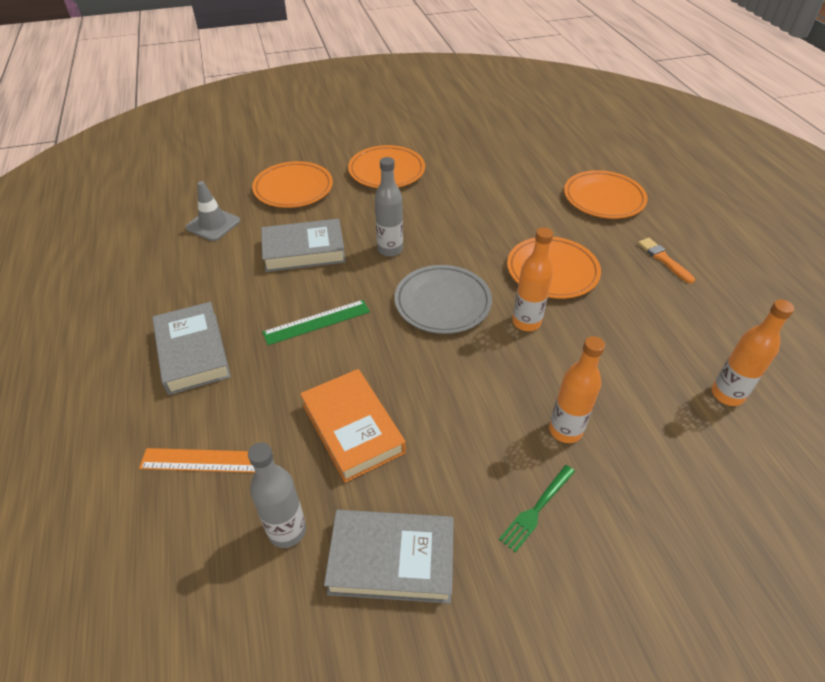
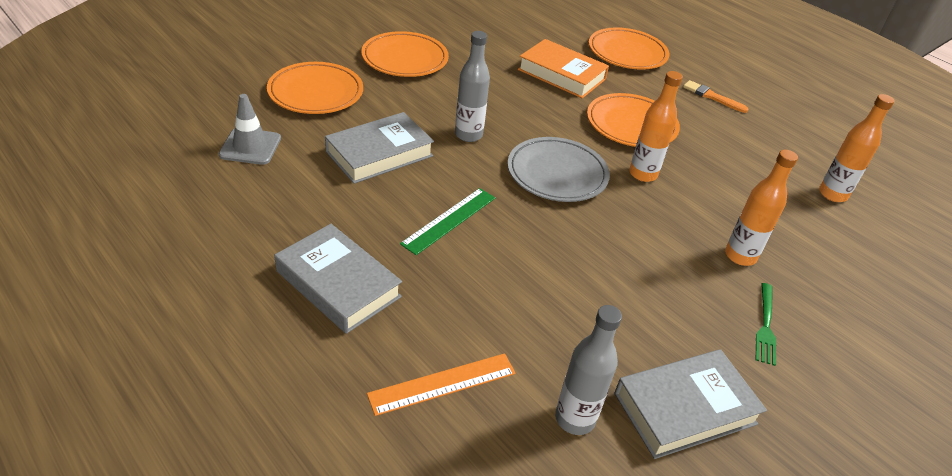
camera: 30 degrees left, 5 degrees down
orange book [300,369,406,483] -> orange book moved to [518,39,609,98]

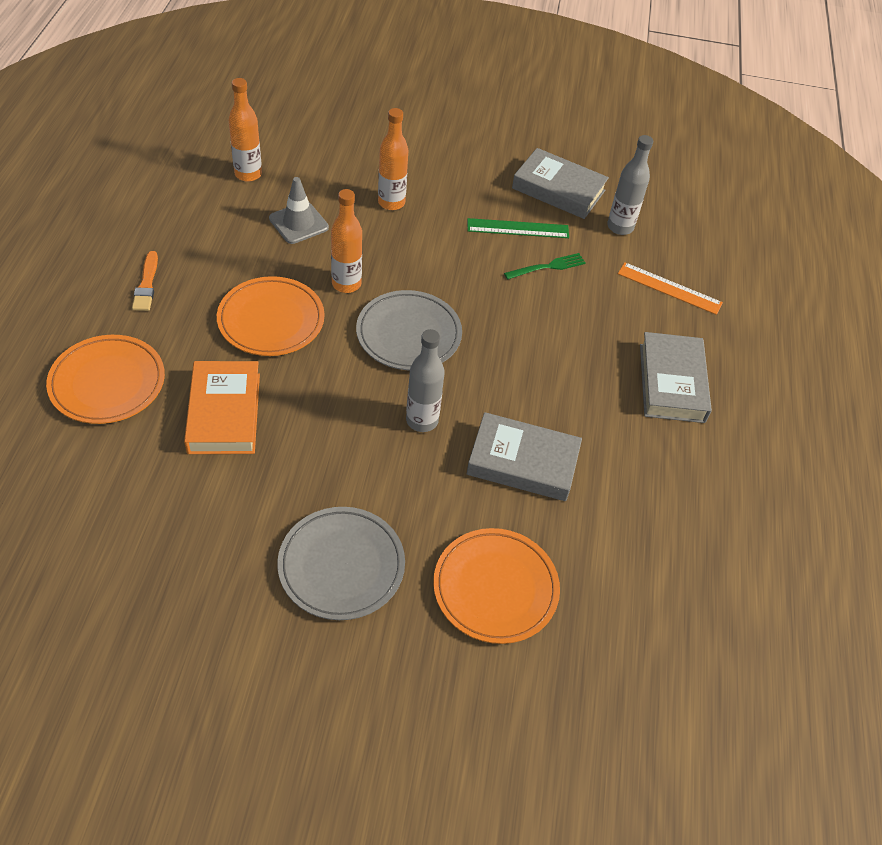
camera: 130 degrees left, 10 degrees up
grey traffic cone [219,94,281,165] -> grey traffic cone moved to [269,177,329,244]
orange plate [361,31,449,77] -> grey plate [277,507,405,620]
green ruler [400,188,495,255] -> green ruler moved to [467,218,569,238]
green fork [756,283,776,366] -> green fork moved to [504,253,586,280]

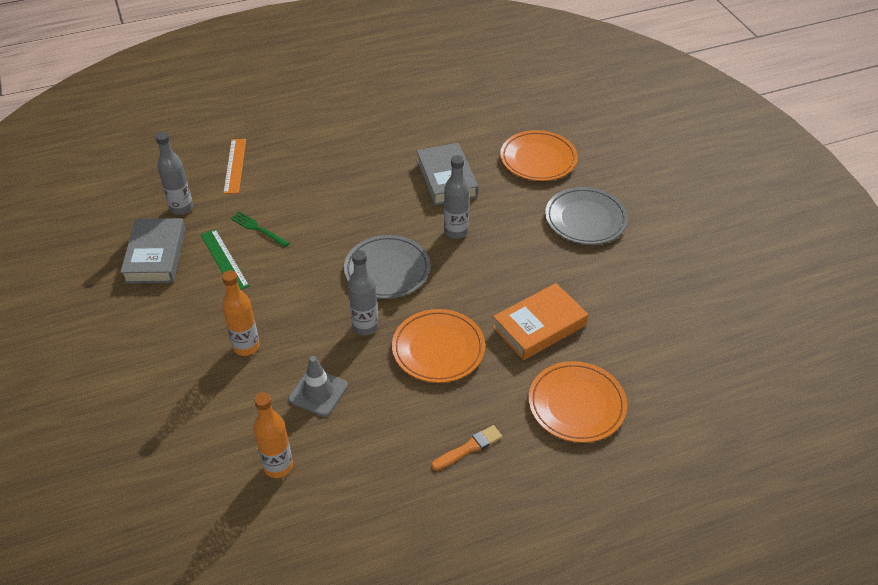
camera: 115 degrees left, 5 degrees down
orange bottle [331,189,362,293] -> grey bottle [348,250,379,335]
grey book [640,332,712,423] -> none

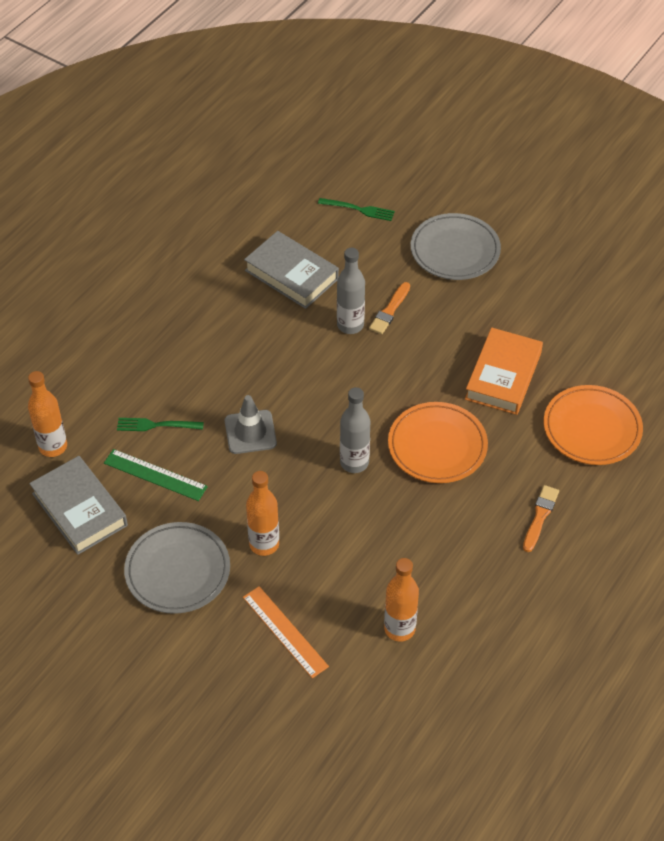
camera: 35 degrees left, 5 degrees up
grey bottle [156,132,193,215] -> orange bottle [28,371,67,457]
orange ruler [223,139,246,194] -> orange ruler moved to [243,586,329,678]
grey traffic cone [288,356,348,417] -> grey traffic cone moved to [225,395,277,454]
grey plate [344,235,431,299] -> grey plate moved to [124,522,230,614]
orange plate [500,130,578,181] -> green fork [318,198,395,221]
none -> orange brush [369,282,410,334]

